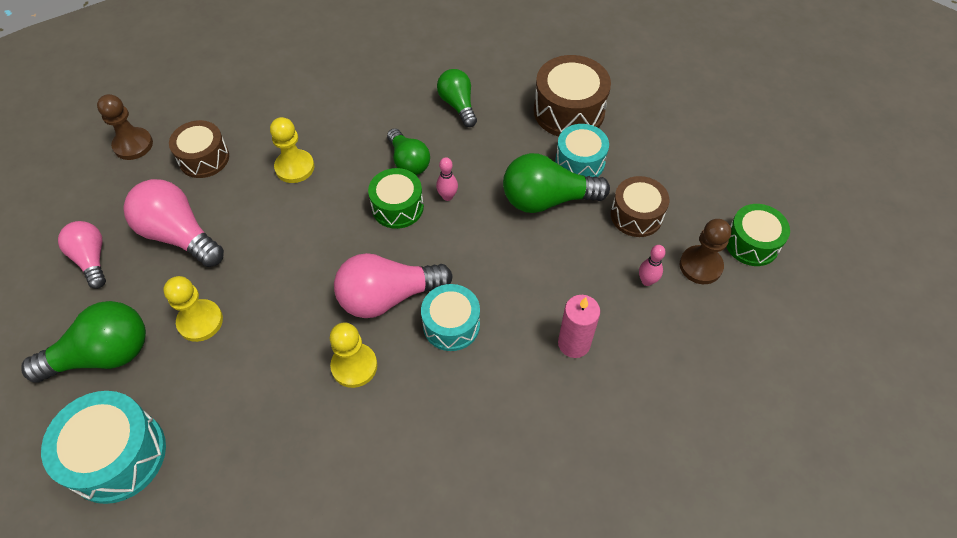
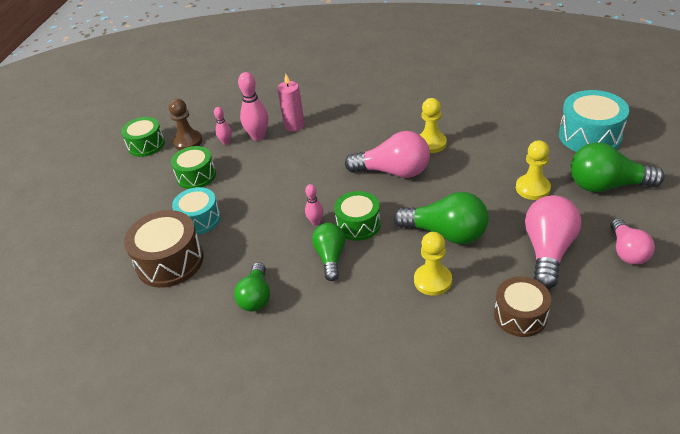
camera: 150 degrees left, 15 degrees down
brown pawn [97,94,153,160] -> none
pink light bulb [124,179,224,267] -> pink light bulb turned 135 degrees counterclockwise [525,195,581,289]
turquoise drum [421,284,480,351] -> none
green light bulb [503,153,610,213] -> green light bulb moved to [394,192,489,244]
brown drum [611,176,669,237] -> green drum [171,146,216,189]
none -> pink bowling pin [238,72,268,141]

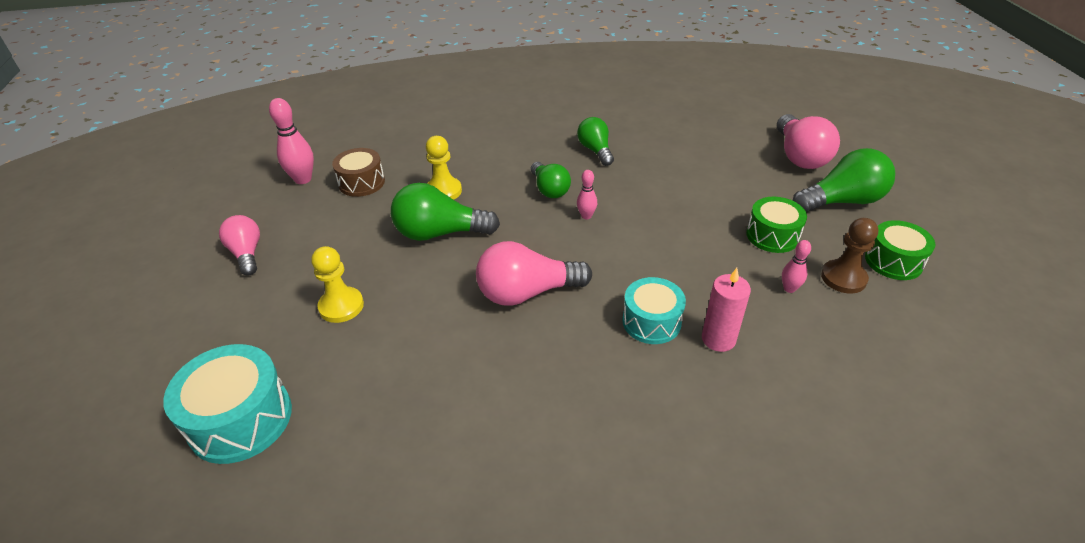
camera: 155 degrees right, 0 degrees up
brown drum [124,210,203,288] -> none
turquoise drum [172,187,221,235] -> turquoise drum moved to [622,277,686,344]
pink bowling pin [238,72,268,141] -> pink bowling pin moved to [269,98,314,184]
green drum [334,191,381,241] -> none
yellow pawn [419,98,447,153] -> none
pink light bulb [525,195,581,289] -> pink light bulb moved to [777,114,840,169]
green light bulb [571,142,665,192] -> green light bulb moved to [792,148,895,213]

